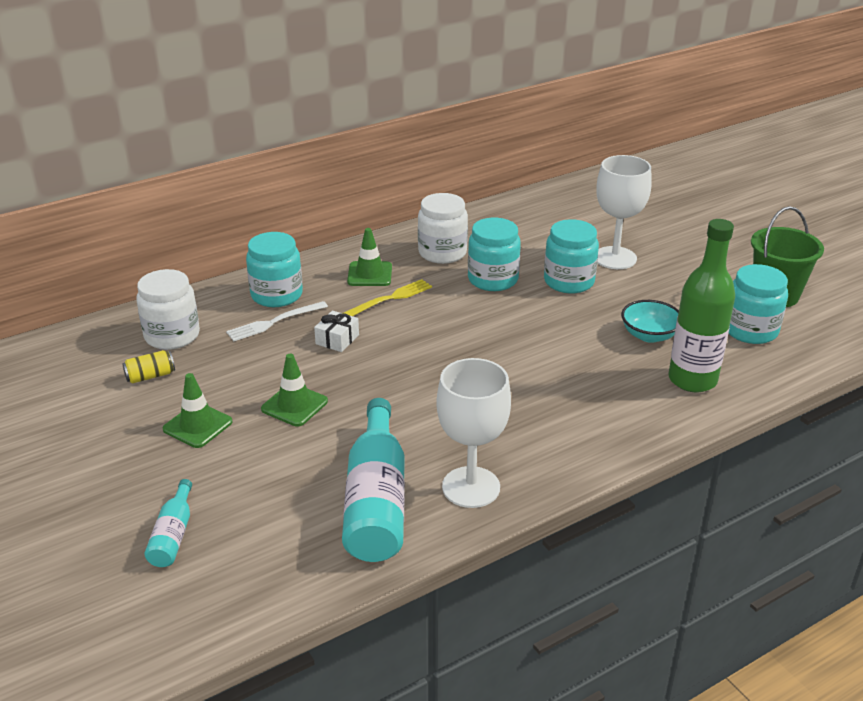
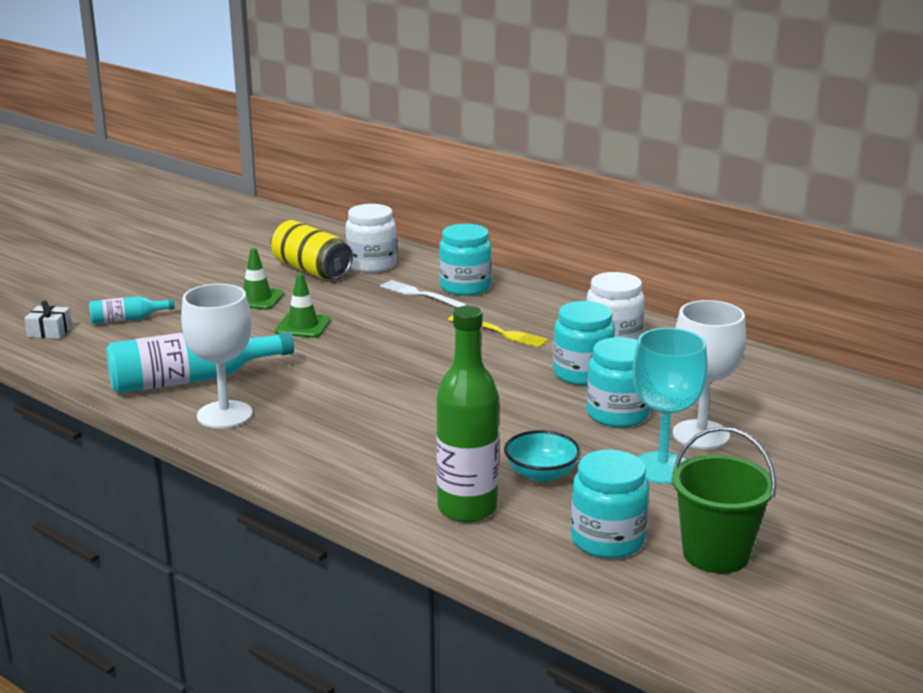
camera: 70 degrees right, 10 degrees down
yellow can [122,350,175,384] -> yellow can [270,220,353,280], size x2.09
white gift [314,310,359,352] -> white gift moved to [24,301,72,339]
green traffic cone [347,228,392,286] -> none
none -> turquoise goblet [632,328,708,484]

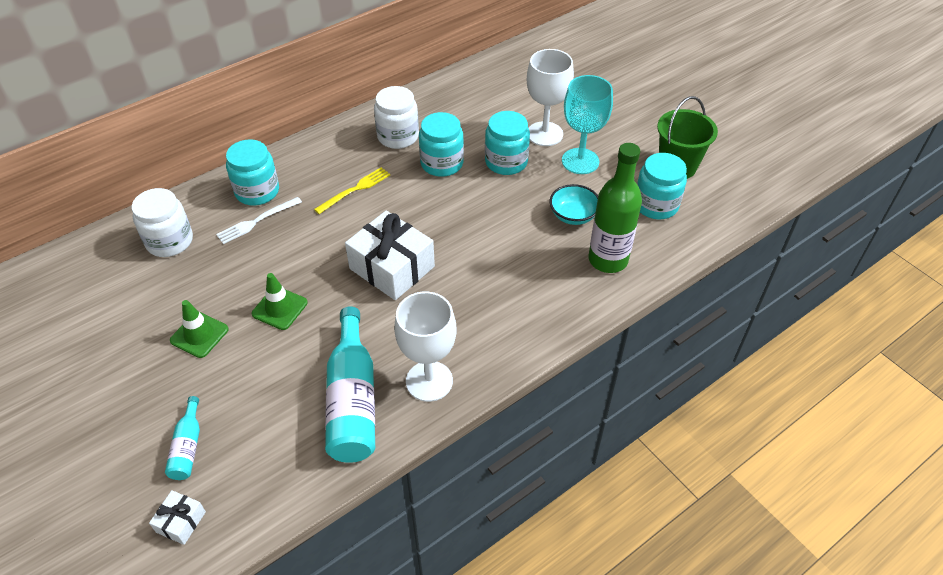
camera: 75 degrees left, 25 degrees up
yellow can [270,220,353,280] -> none
none -> white gift [345,211,435,300]

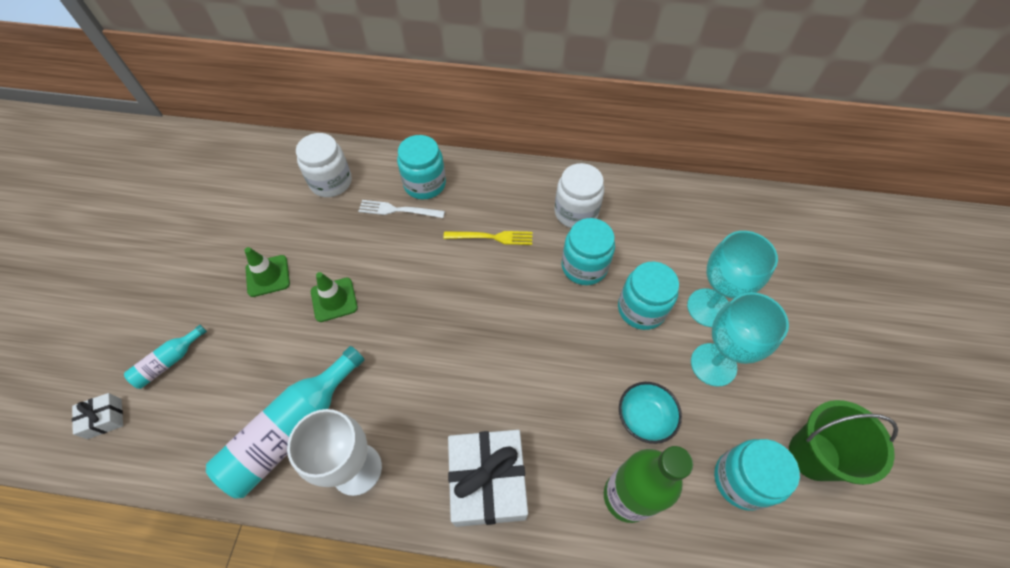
camera: 45 degrees right, 10 degrees up
white gift [345,211,435,300] -> white gift moved to [448,430,528,527]
white goblet [527,49,574,146] -> turquoise goblet [687,231,778,327]

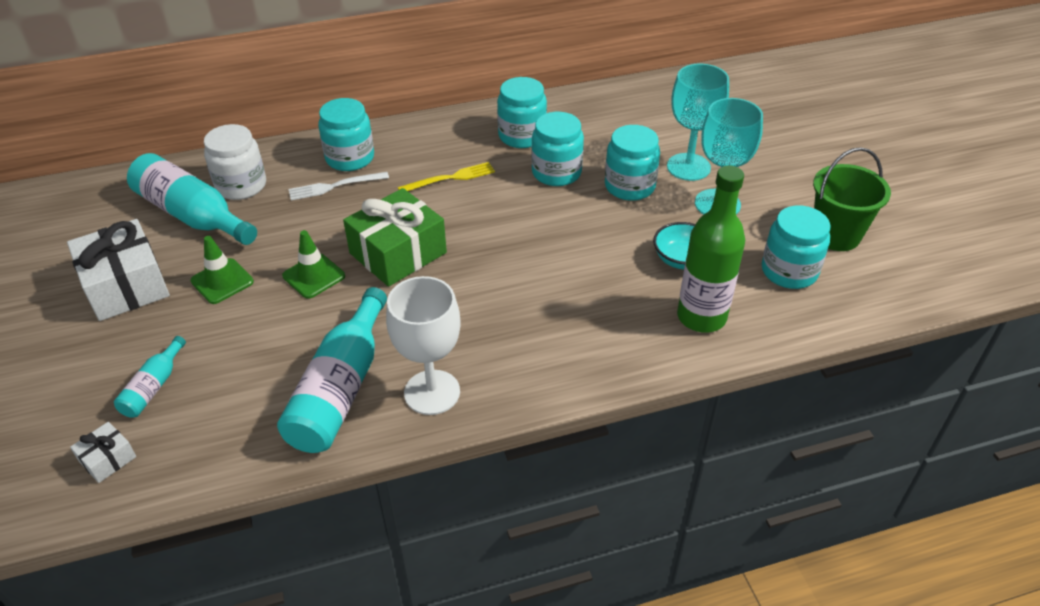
camera: 25 degrees left, 15 degrees down
white gift [448,430,528,527] -> white gift moved to [67,219,170,321]
white jar [554,163,604,228] -> turquoise jar [497,77,547,148]
none -> turquoise bottle [127,153,257,245]
none -> green gift [343,188,447,287]

